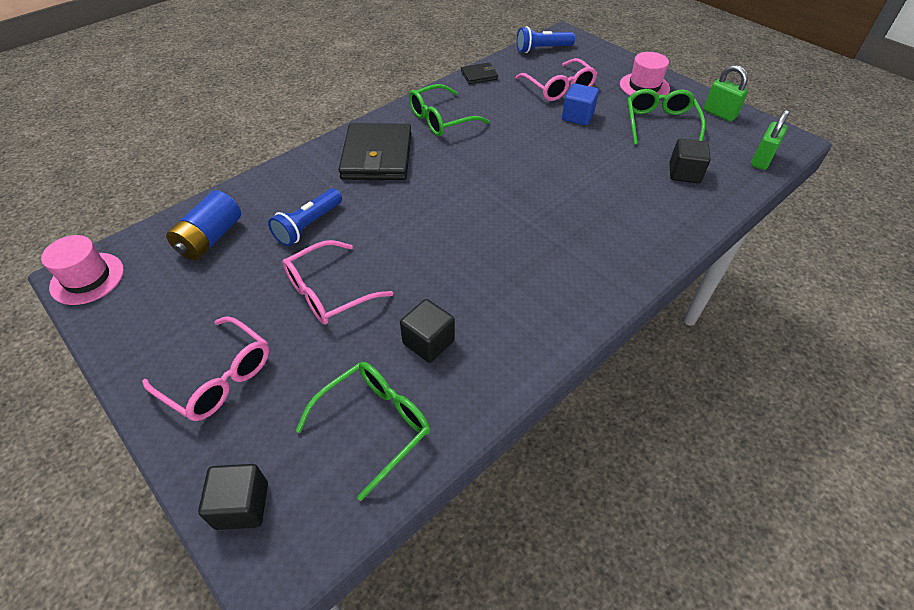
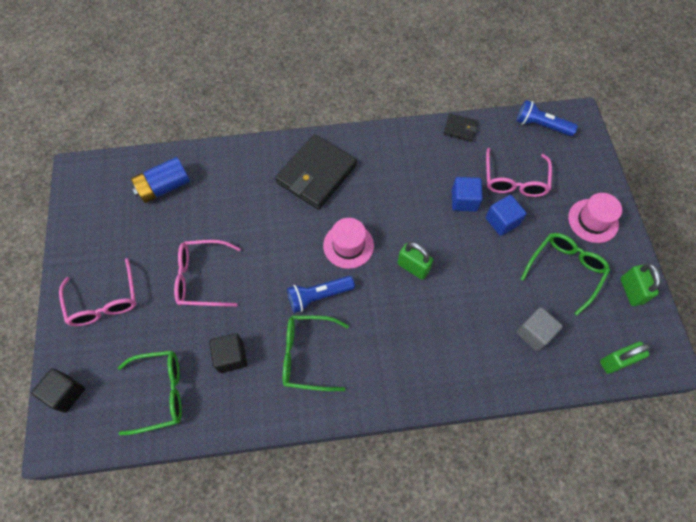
camera: 35 degrees right, 15 degrees up
pink hat [41,235,124,305] -> pink hat moved to [323,218,374,269]
blue flashlight [268,188,342,246] -> blue flashlight moved to [287,276,355,313]
green glasses [409,84,490,136] -> green glasses moved to [283,315,349,391]
black cube [669,139,711,183] -> grey cube [516,307,563,351]
none -> green padlock [397,242,433,280]
none -> blue cube [452,177,483,212]

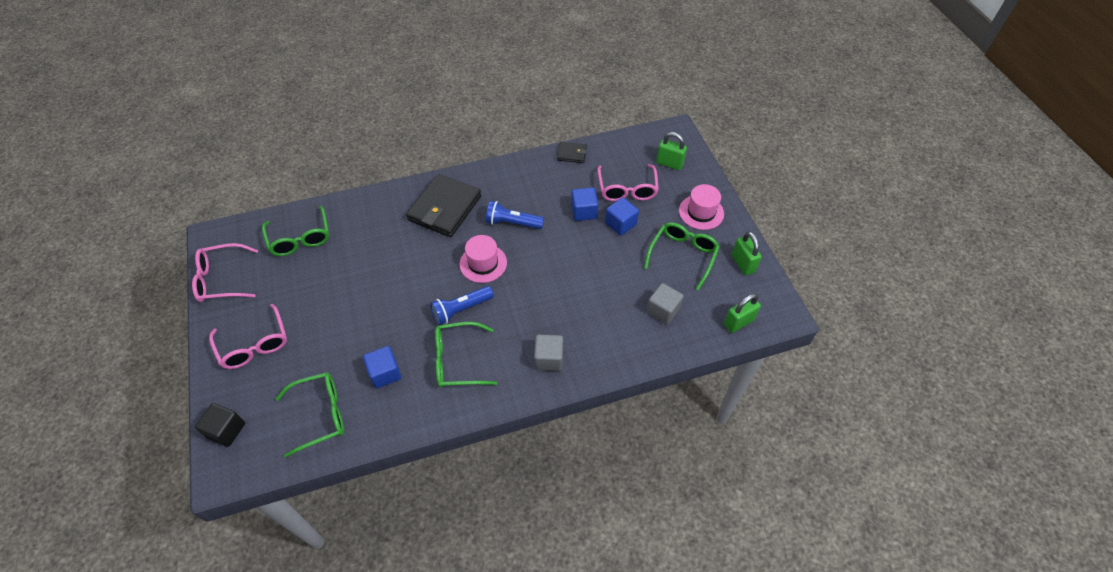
camera: 10 degrees left, 10 degrees down
blue battery [131,157,190,203] -> green glasses [262,206,329,256]
pink glasses [174,240,241,307] -> pink glasses moved to [192,243,258,302]
black cube [209,333,247,373] -> blue cube [363,346,401,388]
green padlock [397,242,433,280] -> green padlock moved to [656,132,687,170]
blue flashlight [516,100,578,136] -> blue flashlight moved to [486,201,544,229]
none -> grey cube [534,334,563,371]

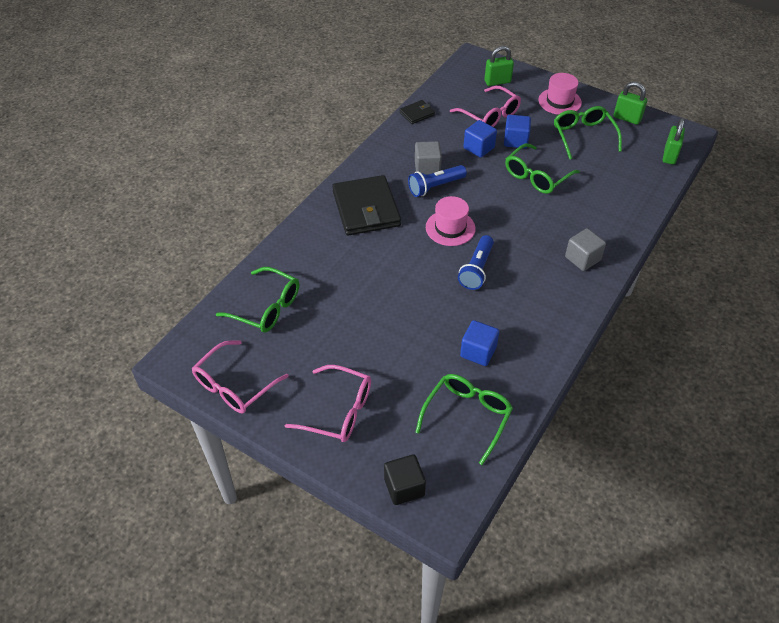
camera: 40 degrees left, 5 degrees down
green glasses [435,322,497,387] -> green glasses moved to [505,143,580,194]
grey cube [647,283,684,325] -> grey cube moved to [415,141,442,175]

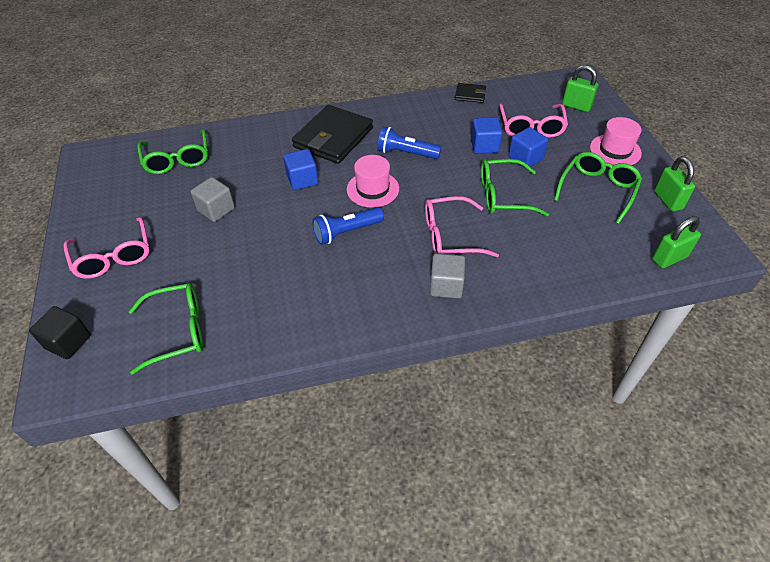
camera: 45 degrees right, 0 degrees up
pink glasses [192,340,289,413] -> pink glasses moved to [425,196,499,257]
grey cube [415,141,442,175] -> grey cube moved to [190,177,235,222]
blue cube [460,320,499,366] -> blue cube moved to [283,149,318,190]

